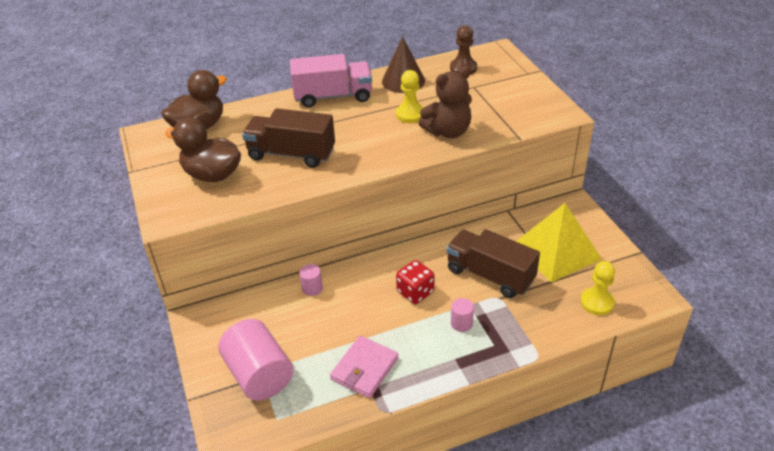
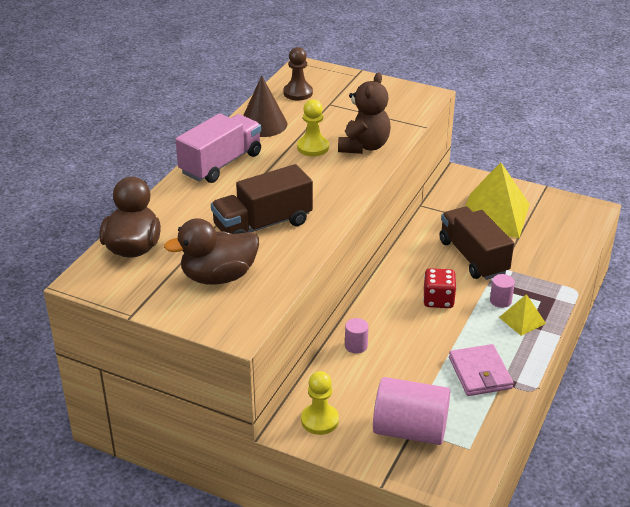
camera: 45 degrees left, 5 degrees down
brown truck [446,229,540,298] -> brown truck turned 75 degrees clockwise [440,207,514,280]
yellow pawn [580,261,615,315] -> yellow pawn moved to [301,371,339,435]
none -> yellow pyramid [499,294,546,336]

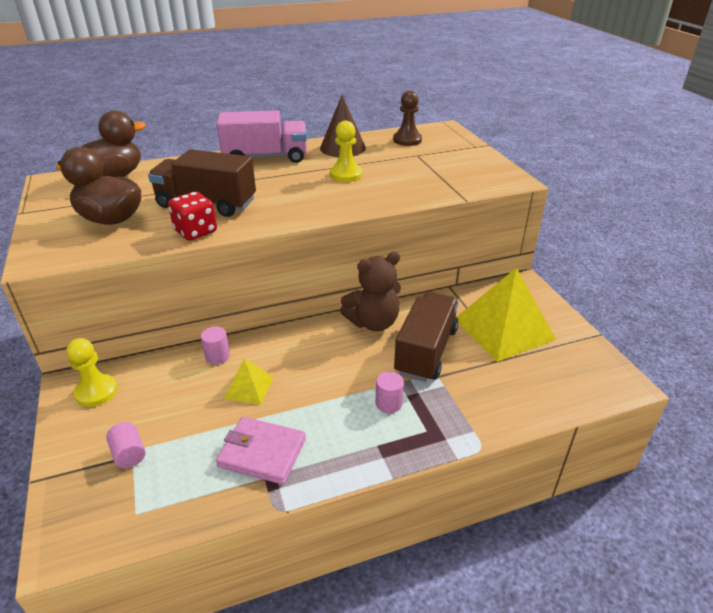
camera: 45 degrees right, 0 degrees up
brown teddy bear [338,72,391,154] -> brown teddy bear moved to [340,252,401,331]
pink cylinder [373,377,450,445] -> pink cylinder [106,422,146,468], size x0.45
red dice [423,268,457,308] -> red dice moved to [168,191,217,240]
pink wallet [449,344,513,396] -> pink wallet turned 75 degrees clockwise [216,417,306,485]
yellow pyramid [499,294,546,336] -> yellow pyramid moved to [224,358,273,405]

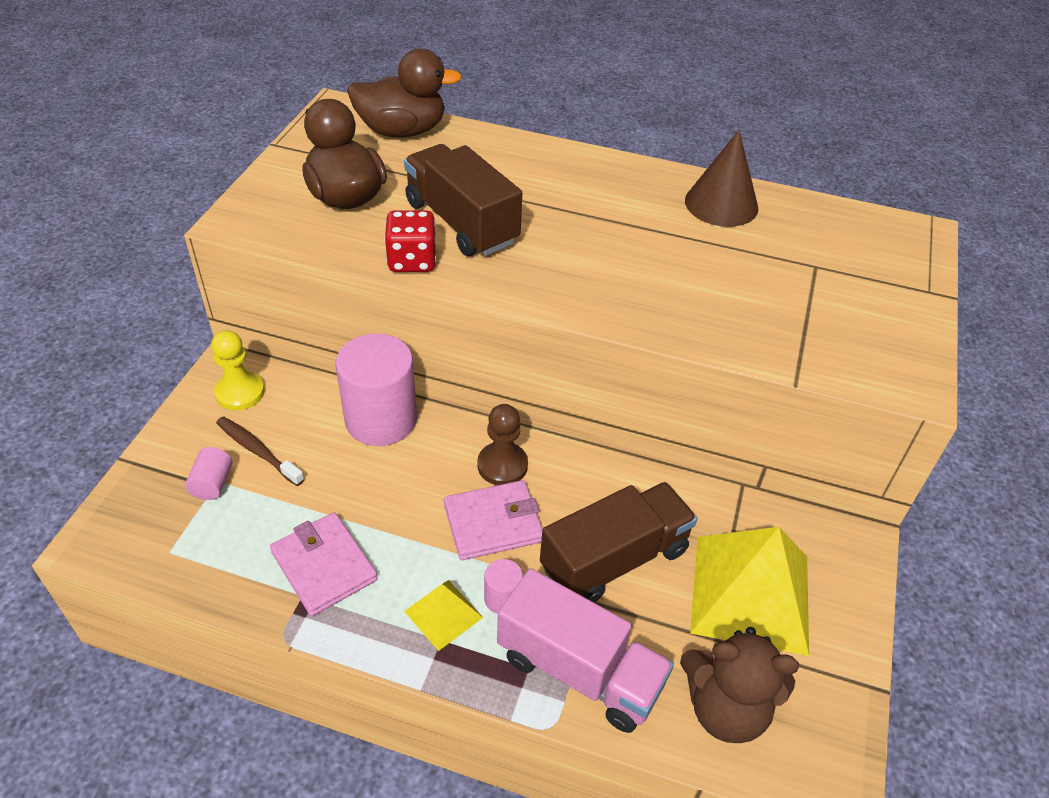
camera: 35 degrees right, 10 degrees up
pink cylinder [201,327,230,365] -> pink cylinder [336,333,417,446], size x2.25
pink truck [217,110,307,163] -> pink truck moved to [497,568,674,733]
yellow pyramid [224,358,273,405] -> yellow pyramid moved to [404,580,483,651]
yellow pawn [330,121,362,182] -> none
brown teddy bear [340,252,401,331] -> brown teddy bear moved to [680,627,799,743]
brown pawn [393,91,422,146] -> brown pawn moved to [477,404,528,485]
none -> brown toothbrush [216,416,305,486]
none -> pink wallet [444,480,543,560]

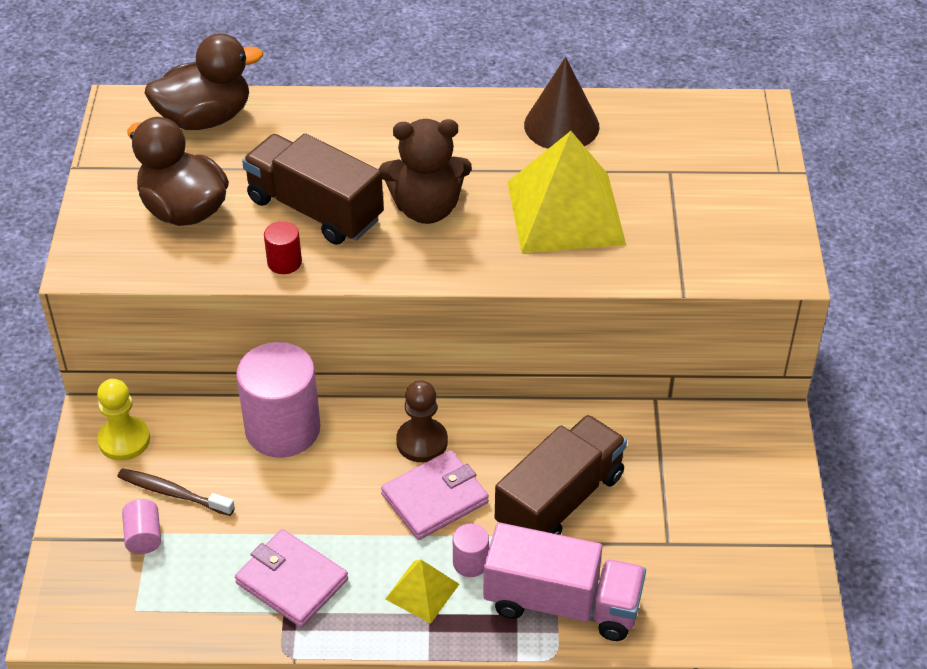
camera: 15 degrees left, 0 degrees up
red dice [385,210,436,272] -> red cylinder [264,221,302,274]
brown teddy bear [680,627,799,743] -> brown teddy bear moved to [379,119,472,224]
yellow pyramid [690,527,809,656] -> yellow pyramid moved to [507,131,626,253]

